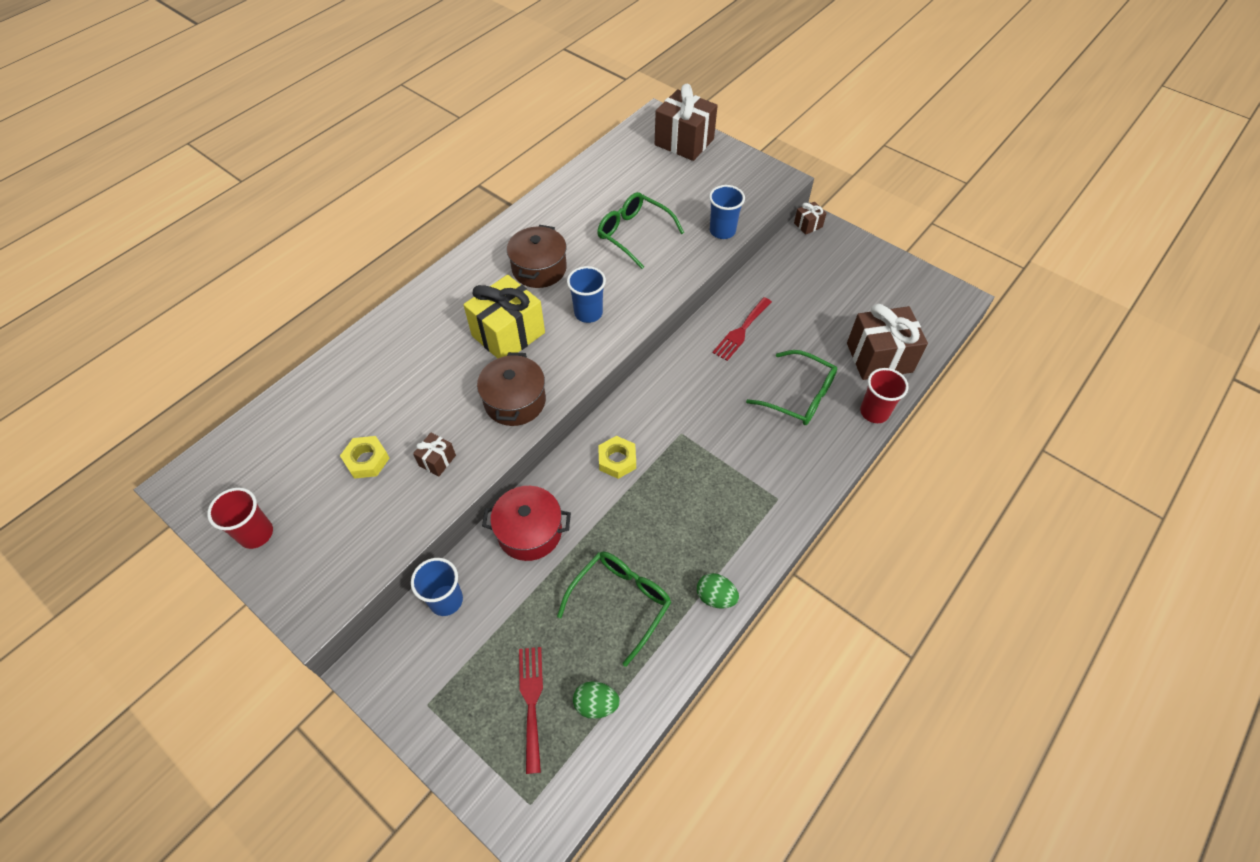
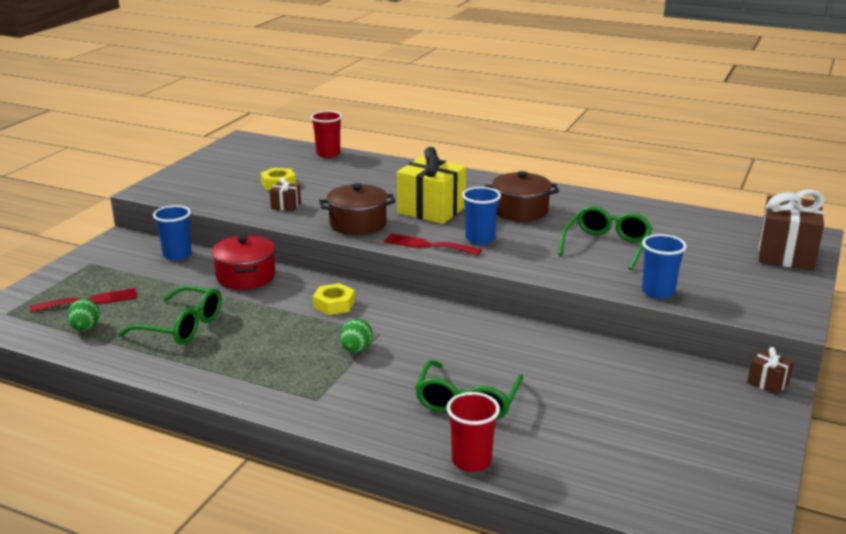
camera: 75 degrees right, 30 degrees down
red cup [207,488,273,549] -> red cup moved to [311,111,342,158]
green egg [697,573,739,609] -> green egg moved to [340,319,372,352]
red fork [713,297,772,361] -> red fork moved to [384,233,481,255]
brown gift [847,304,928,380] -> none

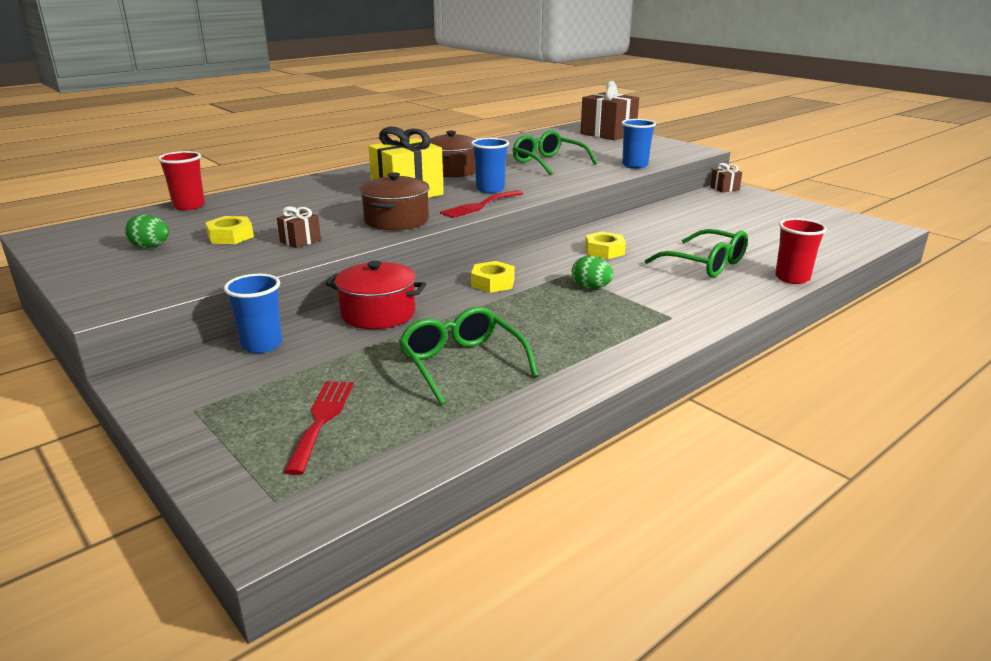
camera: 65 degrees left, 0 degrees up
green egg [67,299,100,331] -> green egg moved to [125,214,169,248]
green glasses [118,286,222,344] -> green glasses turned 75 degrees counterclockwise [399,306,538,405]
none -> yellow nut [585,231,626,259]

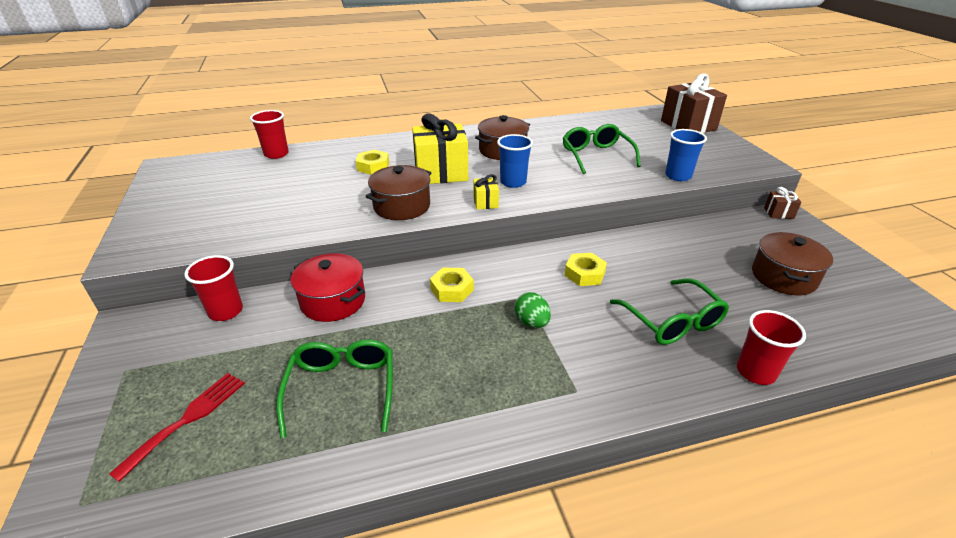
camera: 25 degrees right, 10 degrees up
green egg [125,214,169,248] -> none
yellow nut [205,216,254,244] -> yellow nut moved to [356,150,389,175]
blue cup [224,274,282,353] -> red cup [184,255,243,321]
brown gift [277,206,321,248] -> none
red fork [440,190,523,218] -> yellow gift [473,174,499,210]
none -> brown pot [752,232,833,295]

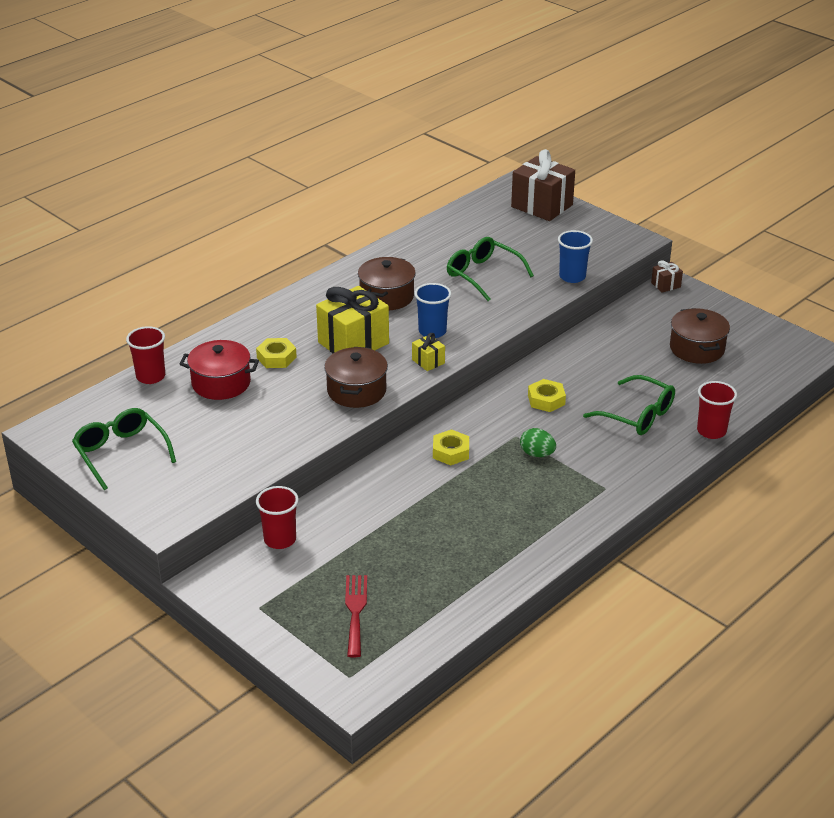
camera: 30 degrees left, 0 degrees up
green glasses [276,339,393,438] -> green glasses moved to [72,408,176,490]
red pot [291,253,365,322] -> red pot moved to [179,340,259,400]

